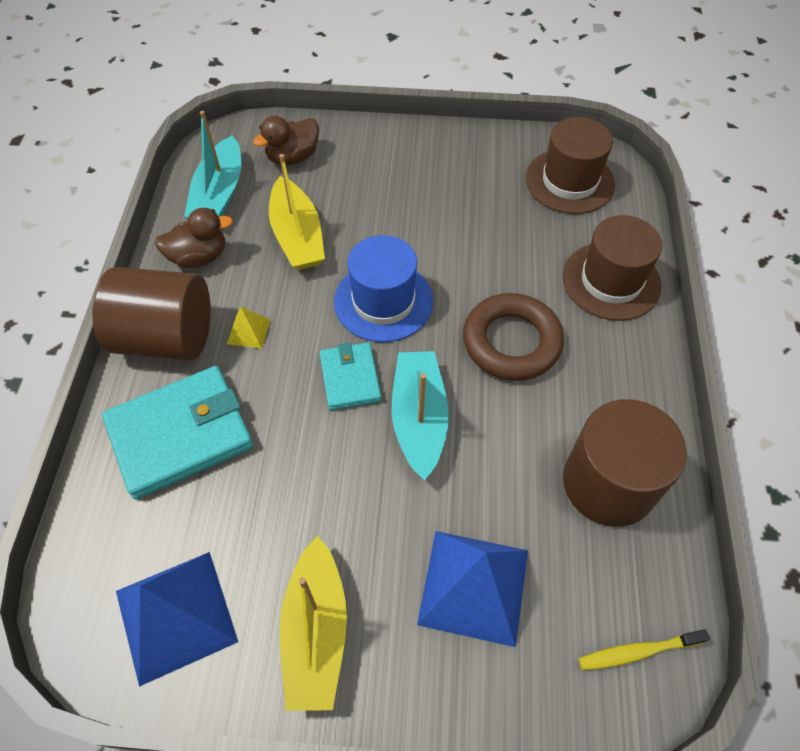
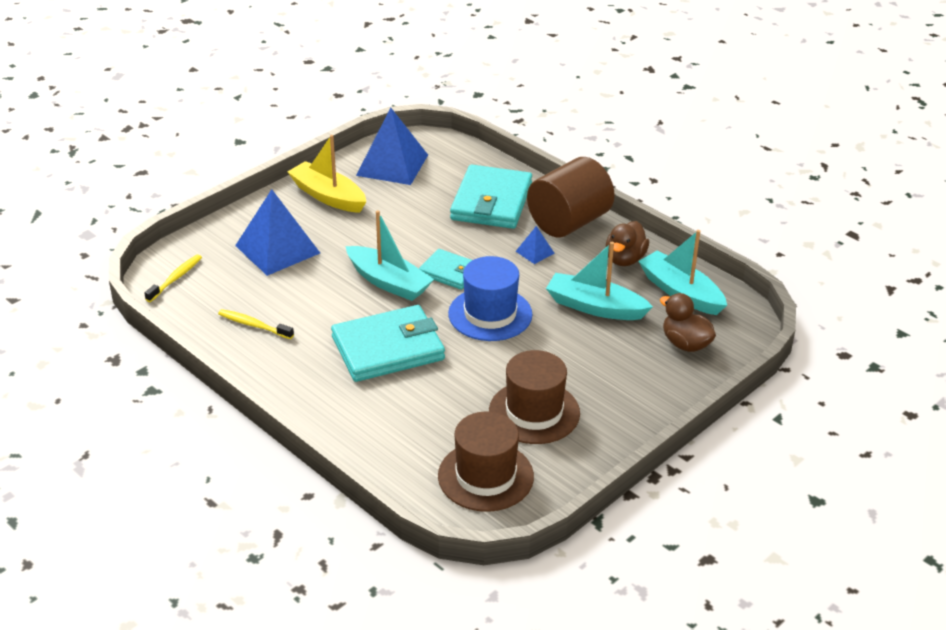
camera: 130 degrees right, 20 degrees down
yellow pyramid [227,307,271,349] -> blue pyramid [516,226,555,264]
brown duck [253,116,319,165] -> brown duck turned 45 degrees counterclockwise [660,293,716,352]
yellow boat [269,154,325,270] -> turquoise boat [546,242,653,320]
brown ring [463,293,564,381] -> turquoise wallet [331,305,445,382]
brown hat [563,215,662,321] -> brown hat moved to [489,350,580,444]
brown cylinder [563,399,687,527] -> yellow toothbrush [218,309,294,339]

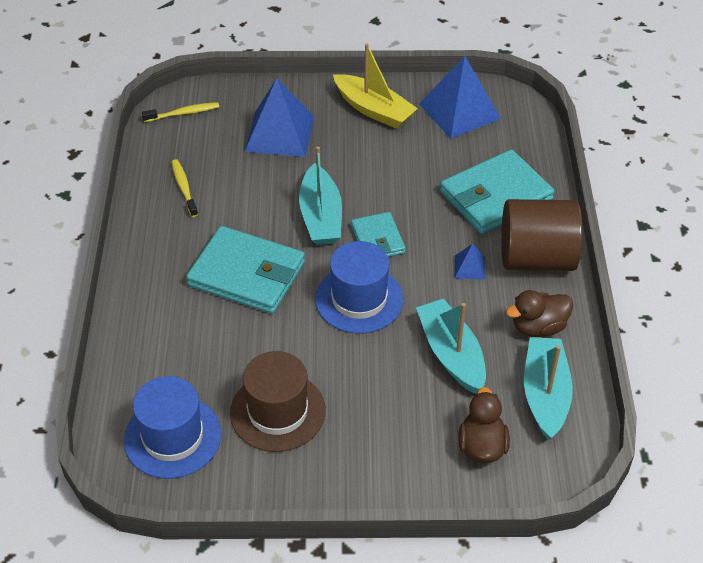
camera: 45 degrees right, 10 degrees up
yellow boat [287,135,366,213] -> yellow boat turned 135 degrees clockwise [333,44,418,129]
brown hat [438,412,534,512] -> blue hat [124,376,222,479]

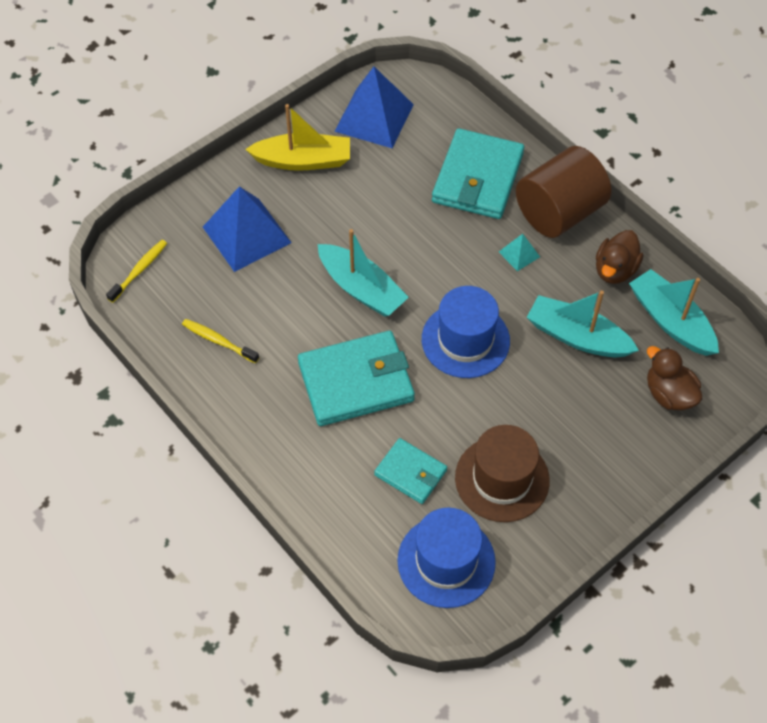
camera: 40 degrees left, 10 degrees up
turquoise wallet [351,212,405,257] -> turquoise wallet moved to [374,438,447,504]
blue pyramid [455,244,485,280] -> turquoise pyramid [499,234,540,271]

